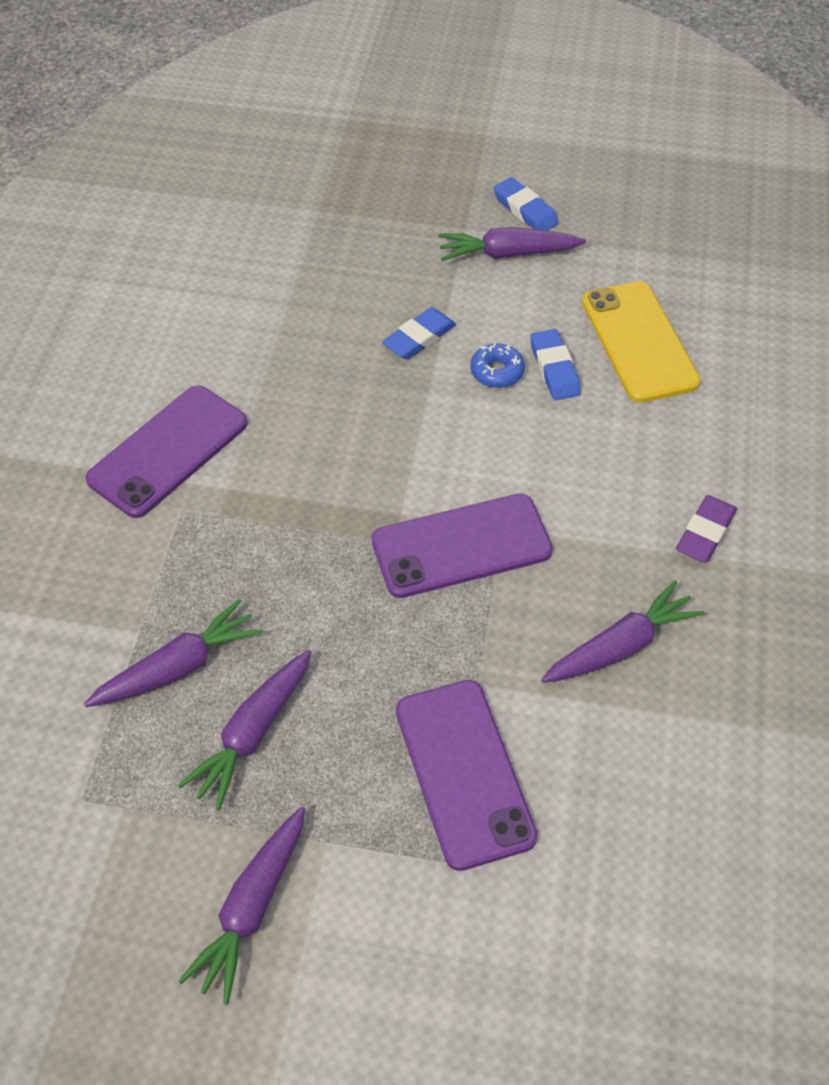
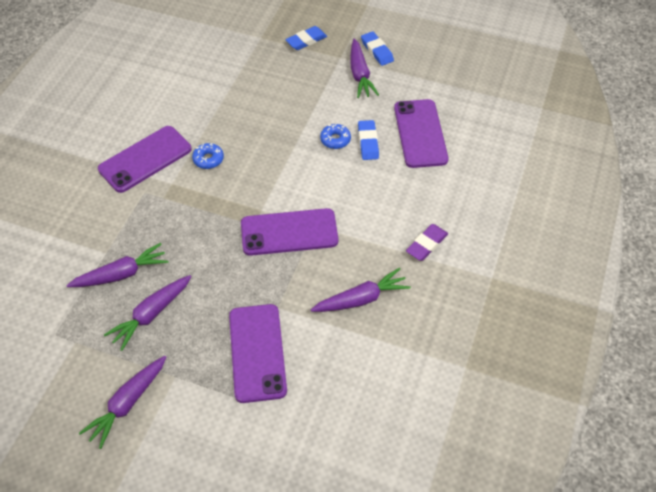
camera: 10 degrees right, 0 degrees up
blue eraser [382,307,456,360] -> blue eraser moved to [286,26,327,50]
purple carrot [438,227,586,261] -> purple carrot turned 105 degrees counterclockwise [351,39,379,98]
yellow phone [582,281,701,403] -> purple phone [394,99,448,168]
none -> blue donut [192,143,224,169]

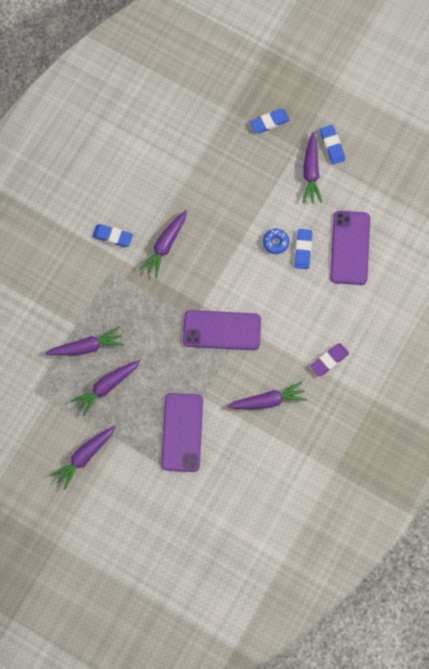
camera: 10 degrees right, 20 degrees up
purple phone [98,126,192,193] -> blue eraser [92,224,133,247]
blue donut [192,143,224,169] -> purple carrot [139,210,187,278]

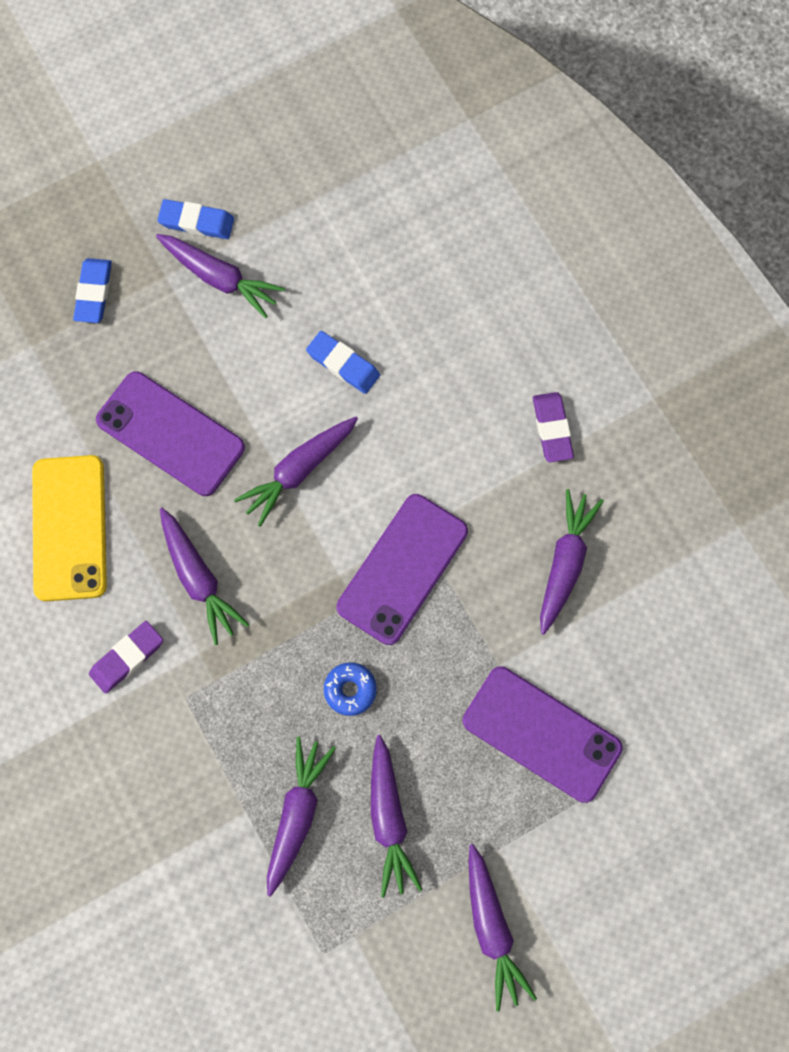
camera: 60 degrees left, 0 degrees up
blue eraser [92,224,133,247] -> purple eraser [89,621,163,694]
blue donut [263,228,289,254] -> blue donut moved to [324,663,377,716]
purple phone [330,211,370,285] -> purple phone moved to [96,371,245,496]
none -> yellow phone [32,455,107,601]
none -> purple carrot [234,417,358,527]

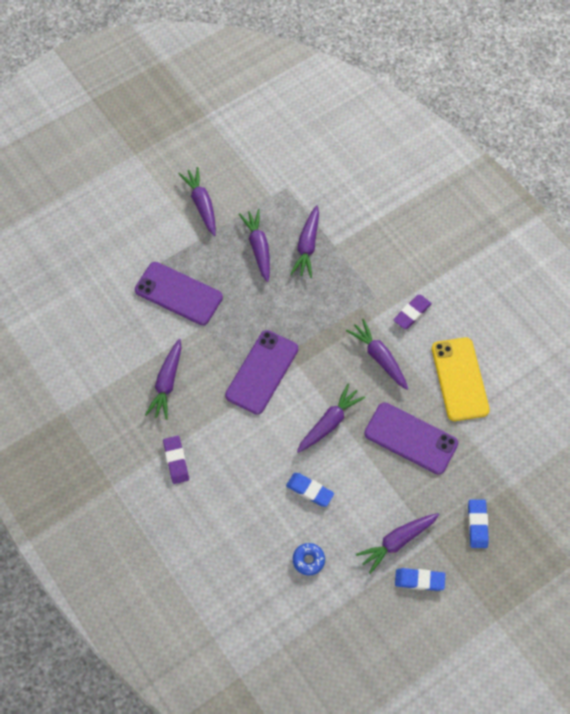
camera: 175 degrees right, 10 degrees down
purple carrot [156,234,285,318] -> purple carrot turned 60 degrees counterclockwise [356,513,439,574]
blue donut [324,663,377,716] -> blue donut moved to [293,543,325,576]

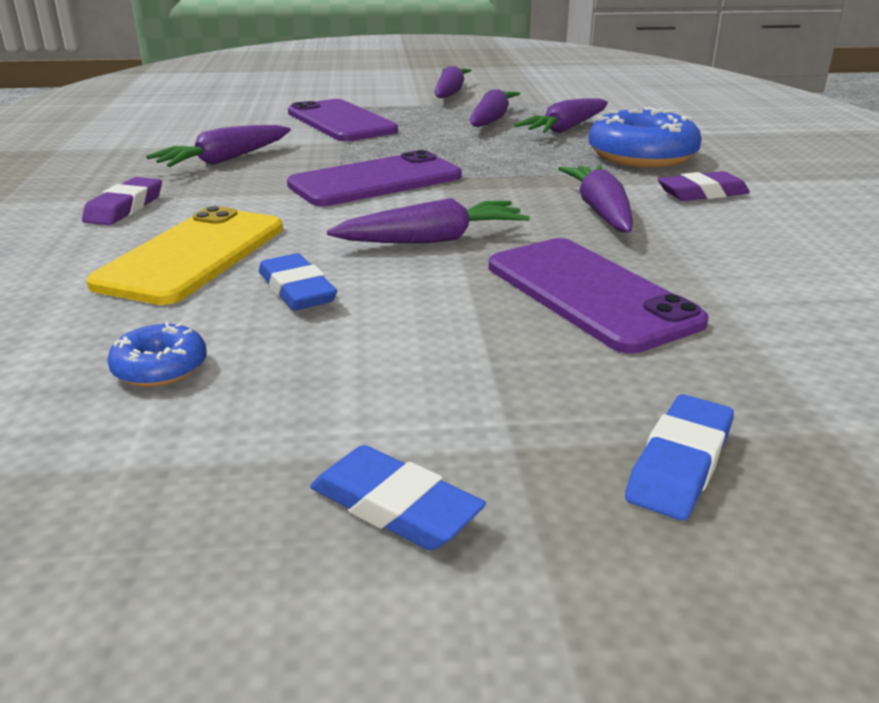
camera: 30 degrees right, 35 degrees down
purple carrot [356,513,439,574] -> none
yellow phone [432,338,490,421] -> yellow phone moved to [86,206,283,305]
none -> blue donut [588,107,702,168]

